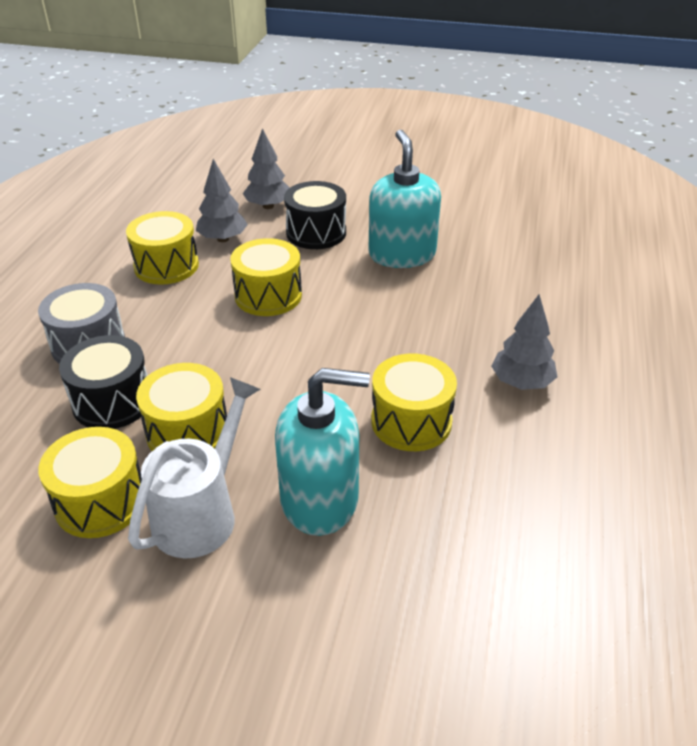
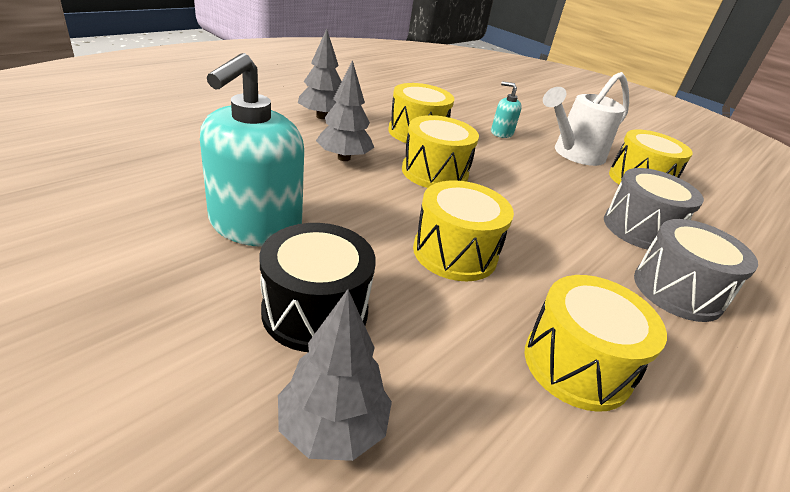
camera: 155 degrees left, 5 degrees down
black drum [59,335,148,429] -> grey drum [604,168,704,250]
yellow drum [136,363,227,451] -> yellow drum moved to [402,115,479,188]
grey tree [196,159,248,242] -> grey tree moved to [316,60,374,161]
turquoise soap dispenser [275,368,370,536] -> turquoise soap dispenser [491,81,522,138], size x0.47

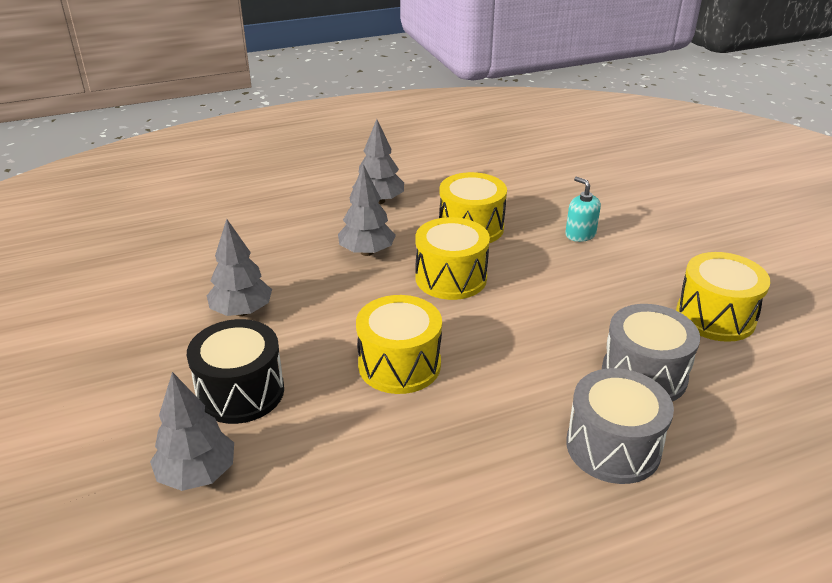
camera: 30 degrees right, 0 degrees up
turquoise soap dispenser [200,53,304,247] -> grey tree [207,219,272,316]
yellow drum [525,275,667,412] -> none
white watering can [543,72,629,166] -> none

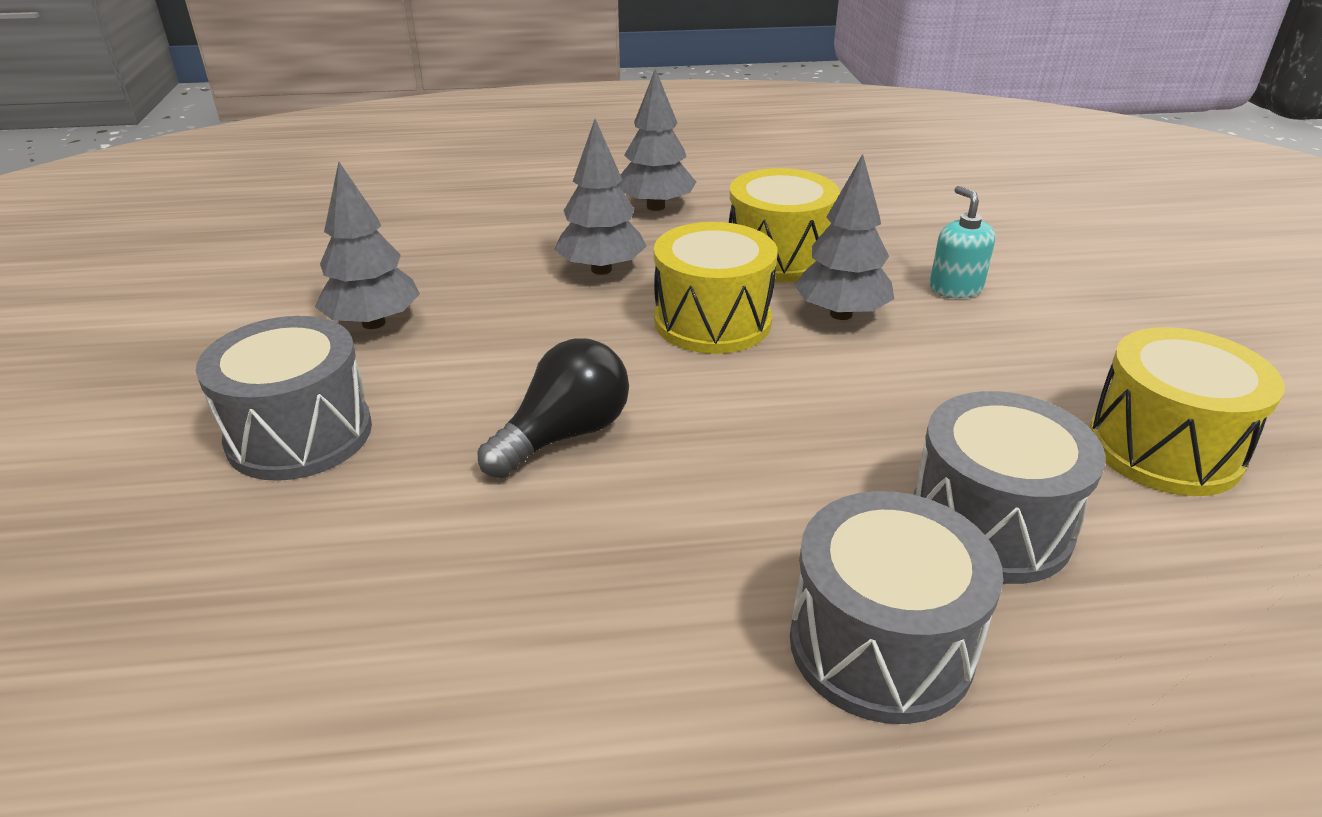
camera: 15 degrees right, 0 degrees up
grey tree [150,372,234,491] -> grey tree moved to [794,154,894,320]
black drum [187,319,284,424] -> grey drum [196,316,372,481]
yellow drum [356,295,442,394] -> black light bulb [477,338,629,478]

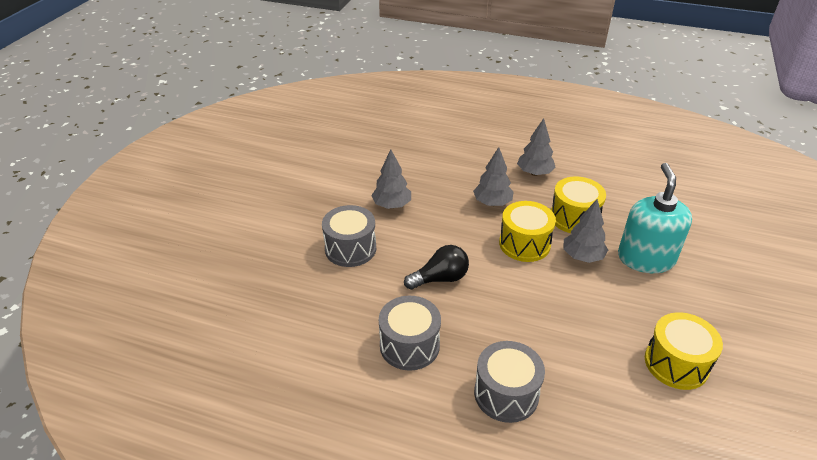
camera: 25 degrees right, 5 degrees up
grey drum [913,391,1106,584] -> grey drum moved to [379,296,441,371]
turquoise soap dispenser [929,186,995,298] -> turquoise soap dispenser [618,163,692,273], size x2.12

